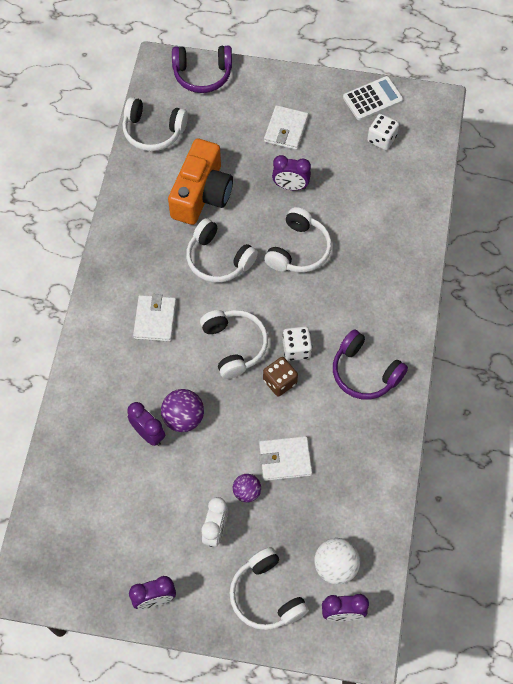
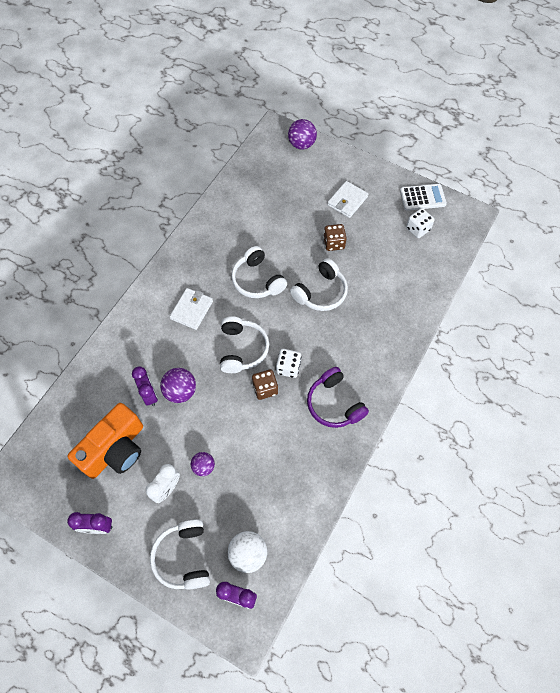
camera: 20 degrees right, 0 degrees up
white headphones [123,97,188,151] -> none
orange camera [168,139,233,225] -> orange camera moved to [68,403,143,479]
purple headphones [172,45,232,93] -> purple ball [288,119,317,149]
white wallet [259,436,312,481] -> none
purple clock [272,155,311,190] -> brown dice [323,224,347,251]

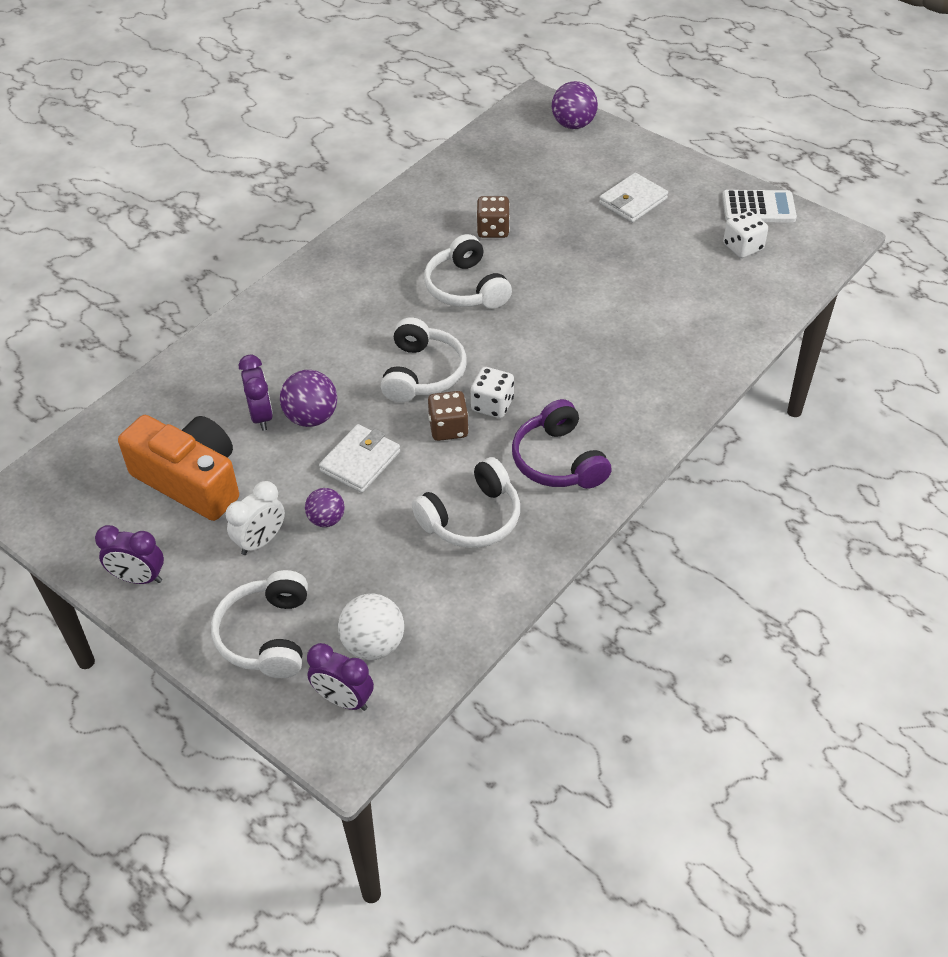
camera: 10 degrees right, 15 degrees down
orange camera [68,403,143,479] -> orange camera turned 105 degrees counterclockwise [118,415,239,521]
white wallet [169,288,213,330] -> white wallet moved to [319,424,400,493]
white headphones [290,258,348,311] -> white headphones moved to [412,457,520,548]
brown dice [323,224,347,251] -> brown dice moved to [476,196,510,238]

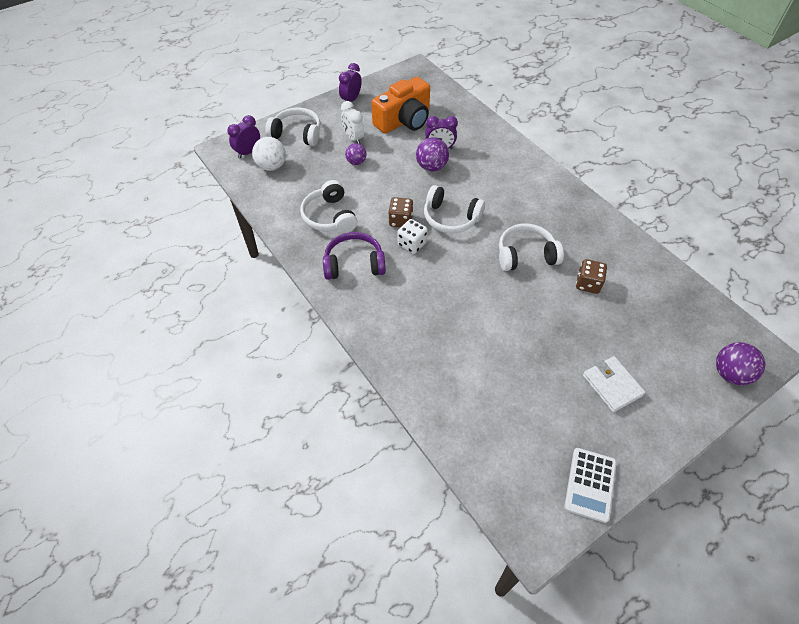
camera: 105 degrees right, 5 degrees up
white wallet [319,424,400,493] -> none
white dice [723,211,768,258] -> none

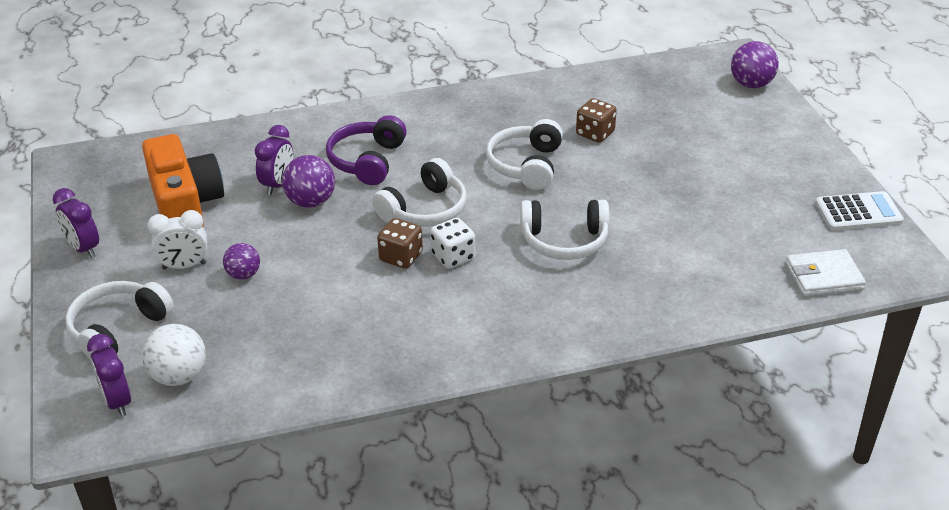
camera: 70 degrees left, 15 degrees down
white headphones [300,180,357,233] -> white headphones moved to [520,200,610,260]
purple headphones [323,232,386,280] -> purple headphones moved to [326,115,407,185]
white calculator [564,448,617,523] -> white calculator turned 45 degrees counterclockwise [815,191,904,231]
white wallet [583,356,646,412] -> white wallet moved to [786,249,866,296]

